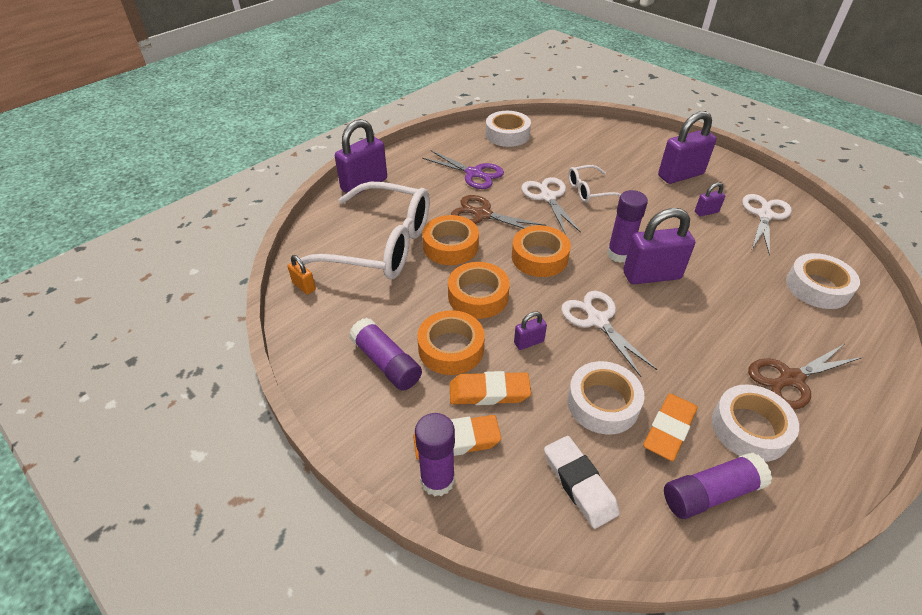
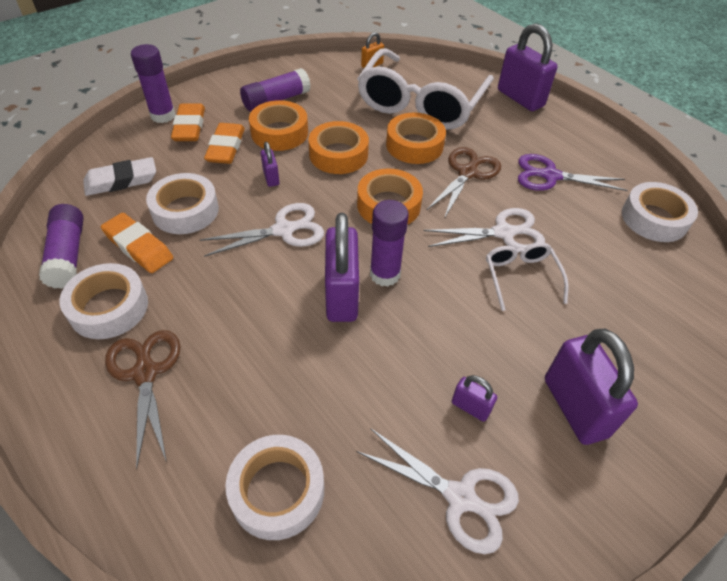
camera: 95 degrees right, 5 degrees up
purple scissors [422,150,504,189] -> purple scissors turned 60 degrees clockwise [518,154,628,191]
purple padlock [695,183,725,216] -> purple padlock turned 45 degrees counterclockwise [452,375,497,422]

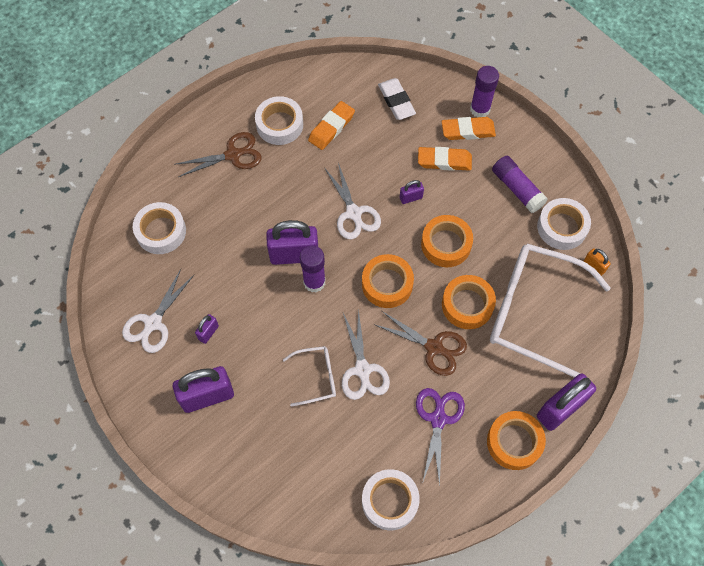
camera: 90 degrees right, 15 degrees up
purple glue stick [39,204,84,289] -> none
white tape [146,173,219,234] -> white tape moved to [537,198,591,250]
orange tape [249,100,308,151] -> orange tape moved to [487,411,546,470]

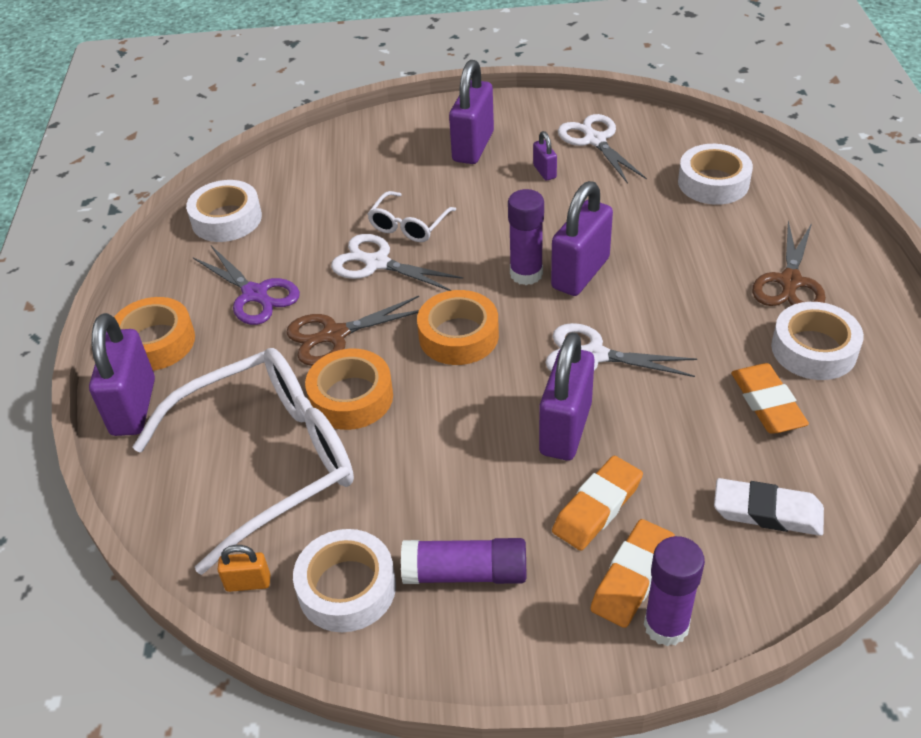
camera: 130 degrees right, 20 degrees down
purple padlock [400,180,424,204] -> purple padlock [539,332,595,460], size x2.10
orange tape [421,215,473,267] -> none

